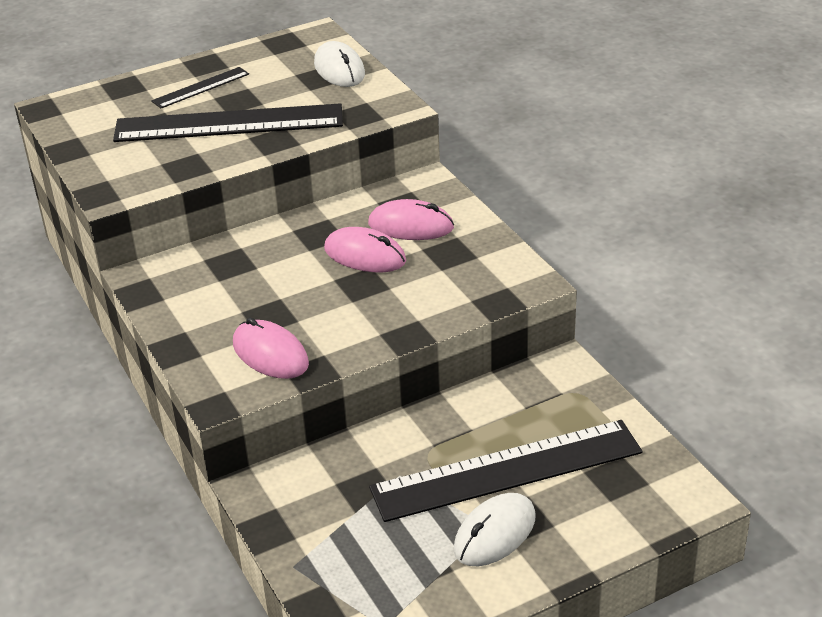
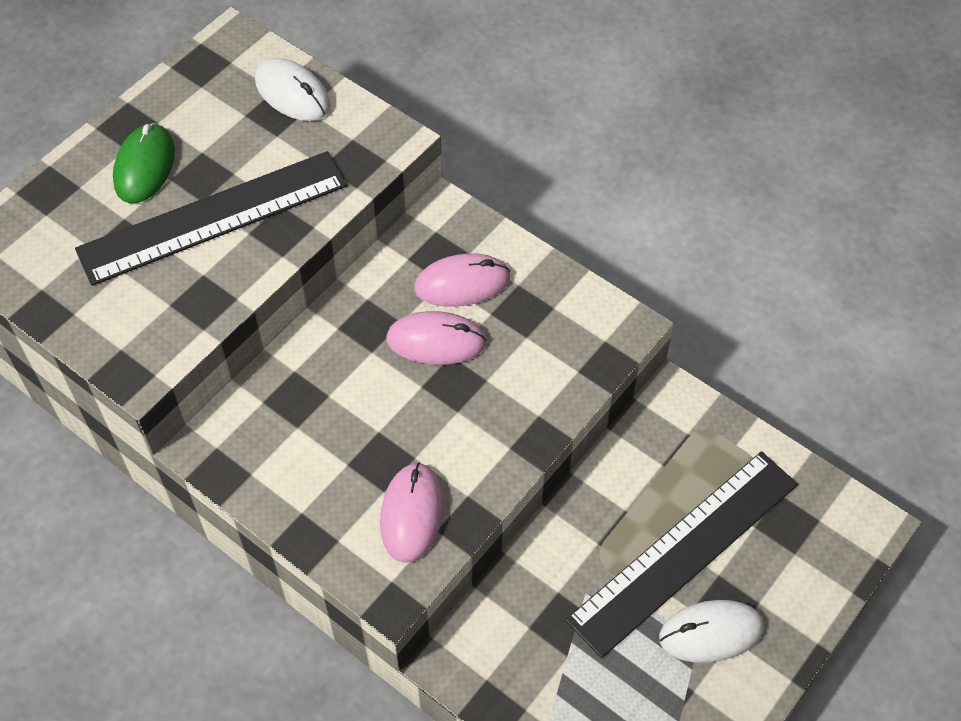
camera: 25 degrees left, 20 degrees up
black ruler [151,67,249,108] -> green mouse [113,123,175,203]
pink mouse [233,318,309,379] -> pink mouse turned 75 degrees clockwise [380,462,444,563]
white mouse [454,493,535,566] -> white mouse turned 60 degrees clockwise [659,600,764,663]

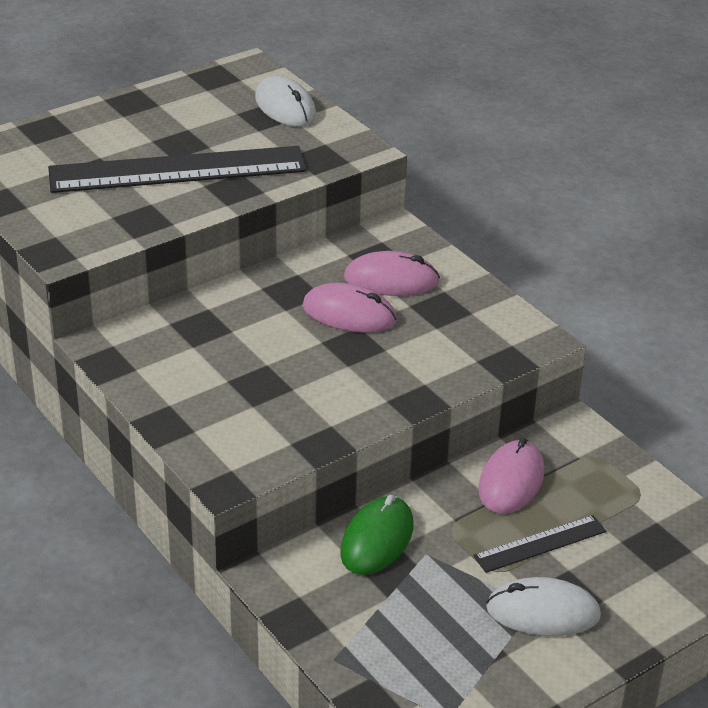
camera: 15 degrees right, 20 degrees down
green mouse [113,123,175,203] -> green mouse moved to [340,495,413,575]
pink mouse [380,462,444,563] -> pink mouse moved to [478,438,544,514]
black ruler [565,451,798,658] -> black ruler [473,515,606,573], size x0.47

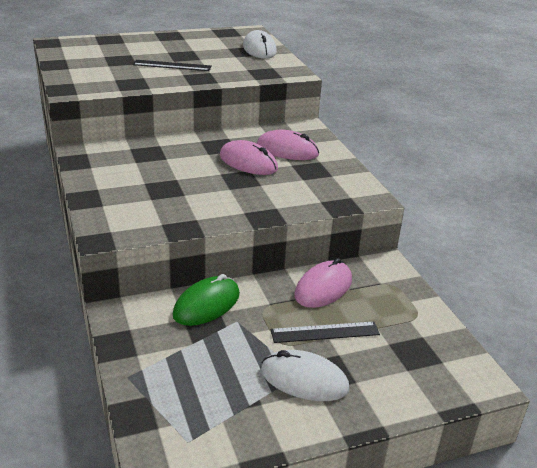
camera: 15 degrees right, 5 degrees down
black ruler [48,146,307,193] -> black ruler [133,60,212,71], size x0.47

